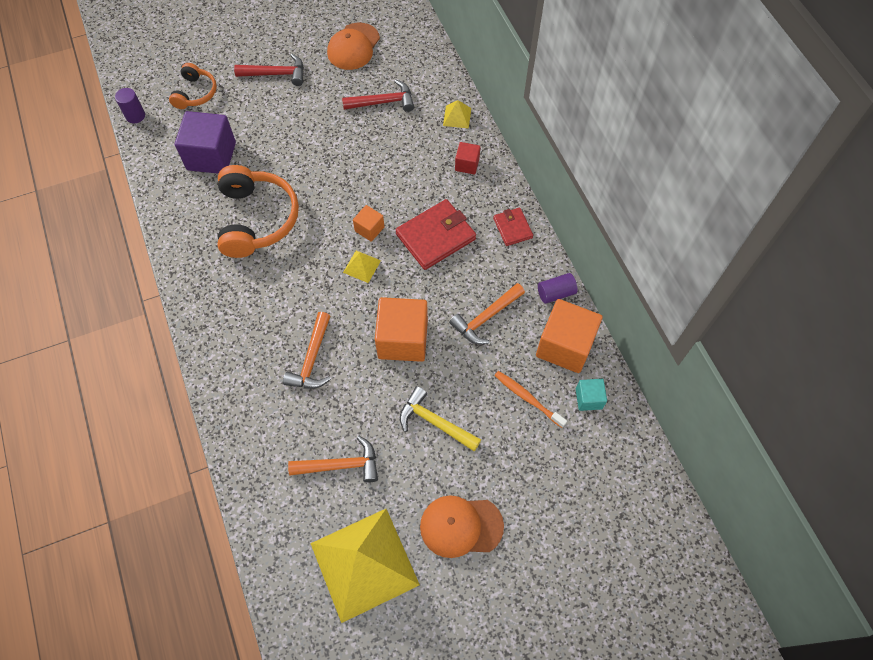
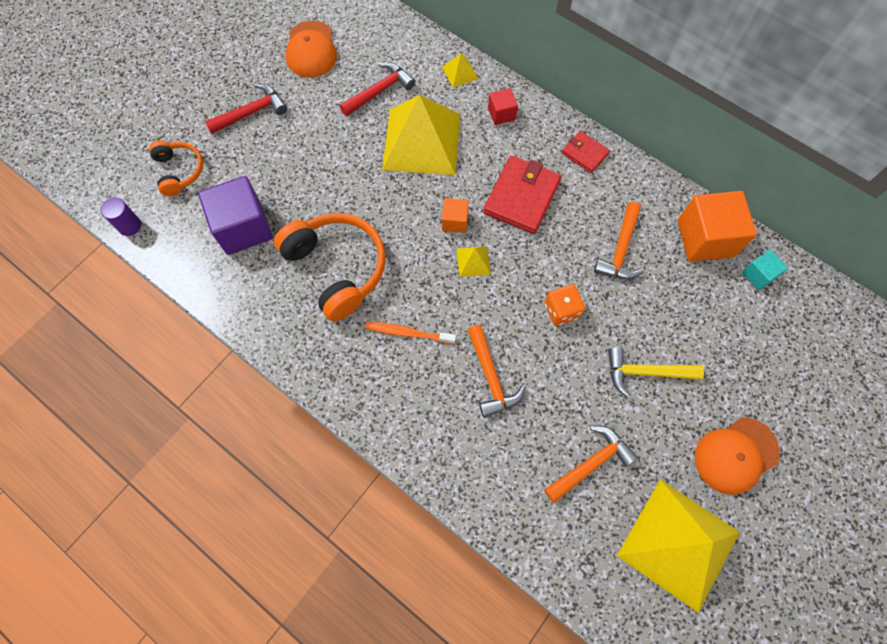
camera: 30 degrees left, 5 degrees up
orange cube [375,297,428,362] -> orange dice [544,284,585,326]
orange toothbrush [494,371,567,428] -> orange toothbrush moved to [365,322,456,344]
purple cylinder [538,273,578,304] -> none
none -> yellow pyramid [382,95,460,175]

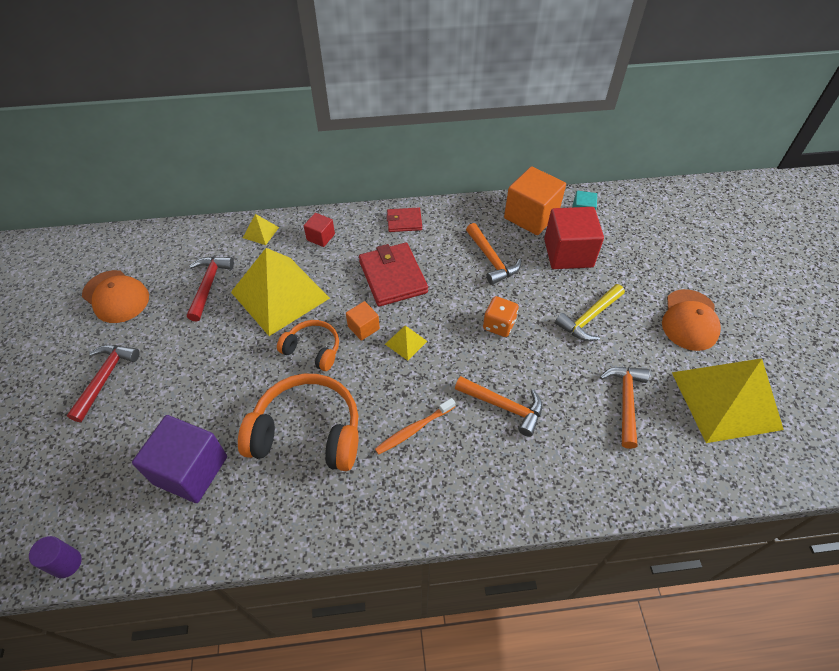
camera: 45 degrees left, 15 degrees down
orange headphones [149,141,203,196] -> orange headphones moved to [277,320,339,371]
none -> red cube [544,207,604,269]

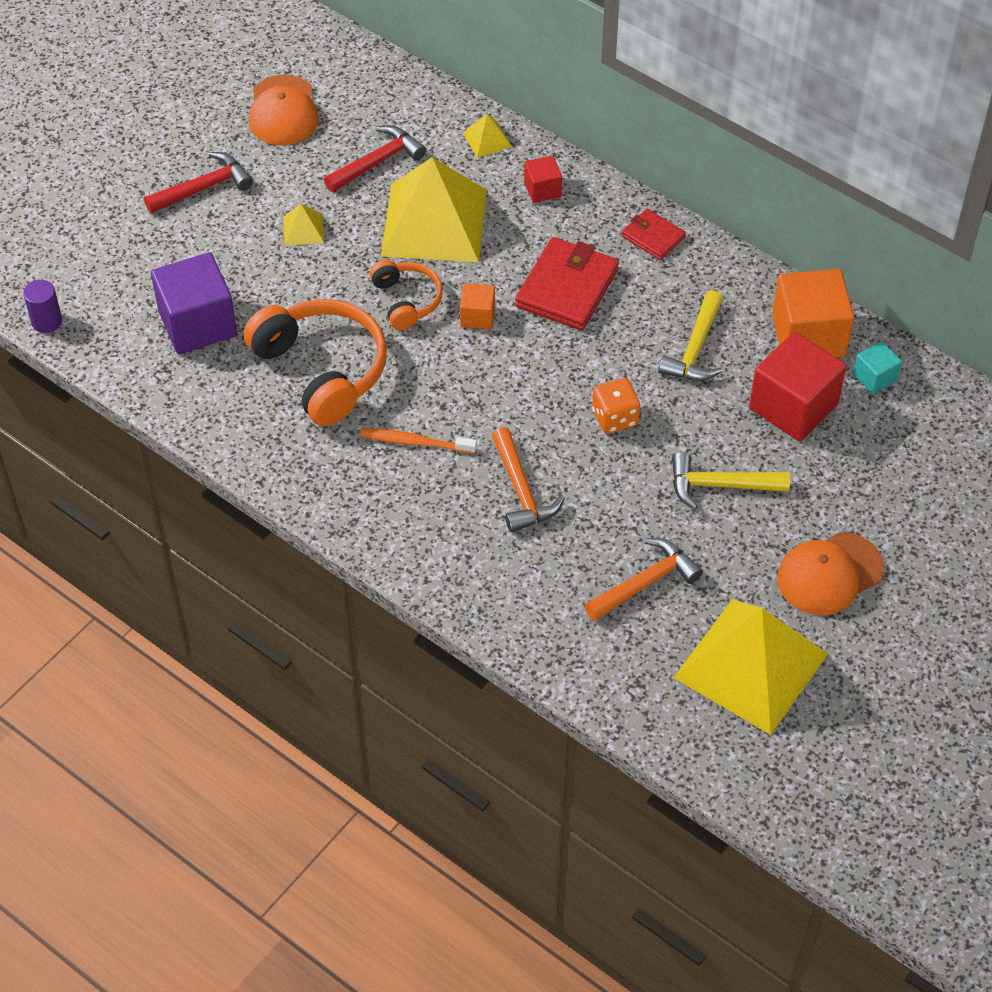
camera: 45 degrees right, 0 degrees up
yellow pyramid [385,325,427,361] -> yellow pyramid moved to [284,204,324,246]
orange hammer [466,223,521,285] -> yellow hammer [658,290,723,381]

